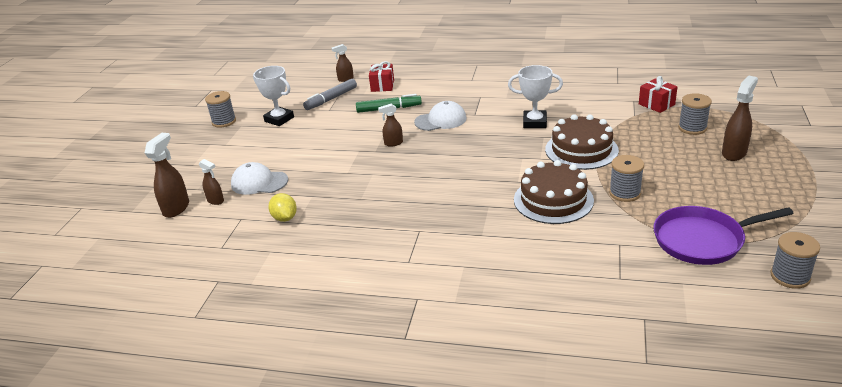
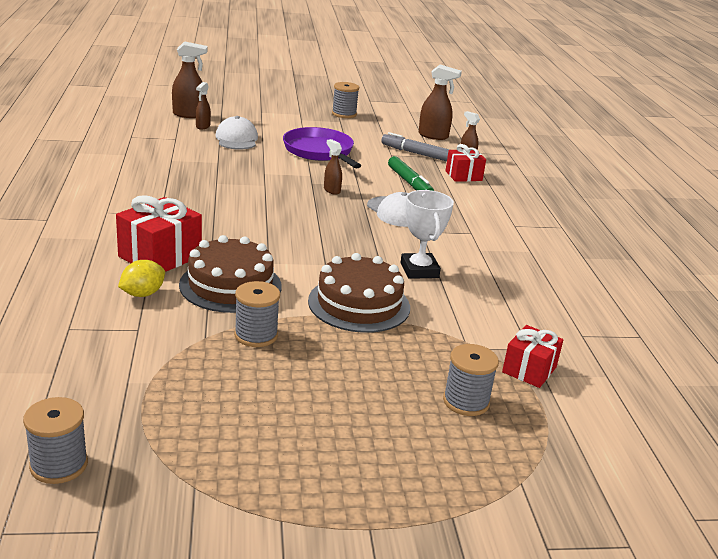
camera: 65 degrees right, 5 degrees down
white trophy [253,66,294,126] -> none
yellow lemon [268,193,297,222] -> yellow lemon moved to [118,260,165,297]
purple pan [654,206,794,265] -> purple pan moved to [283,127,361,169]
brown spray bottle [722,75,758,161] -> brown spray bottle moved to [419,64,462,140]
none -> red gift [116,195,202,272]

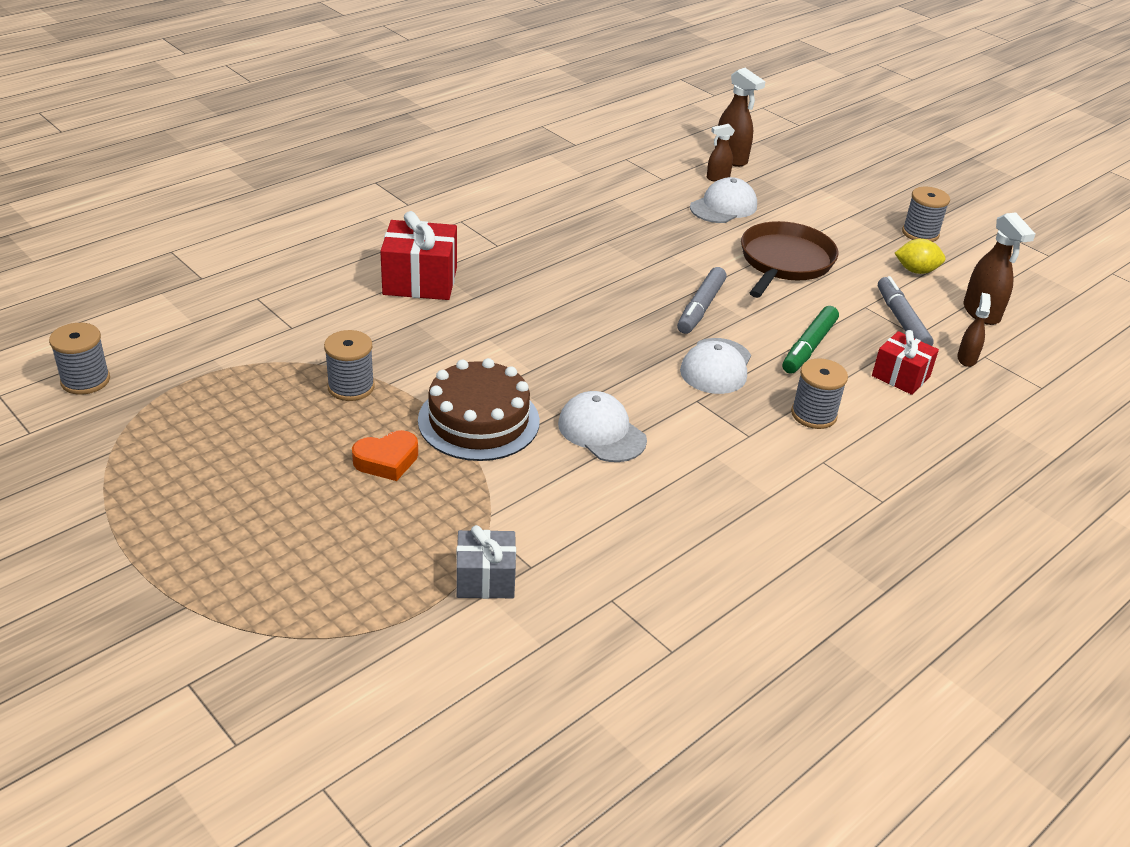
camera: 55 degrees right, 10 degrees up
yellow lemon [118,260,165,297] -> yellow lemon moved to [895,239,945,274]
brown cake [179,235,282,313] -> none
purple pan [283,127,361,169] -> brown pan [741,221,838,298]
brown spray bottle [324,139,342,195] -> grey marker [677,267,727,334]
white trophy [400,190,454,279] -> white cap [558,391,647,462]
grey spool [443,344,499,416] -> grey spool moved to [791,358,848,429]
red gift [502,325,563,388] -> grey gift [456,525,516,599]
none -> orange heart [352,430,418,481]

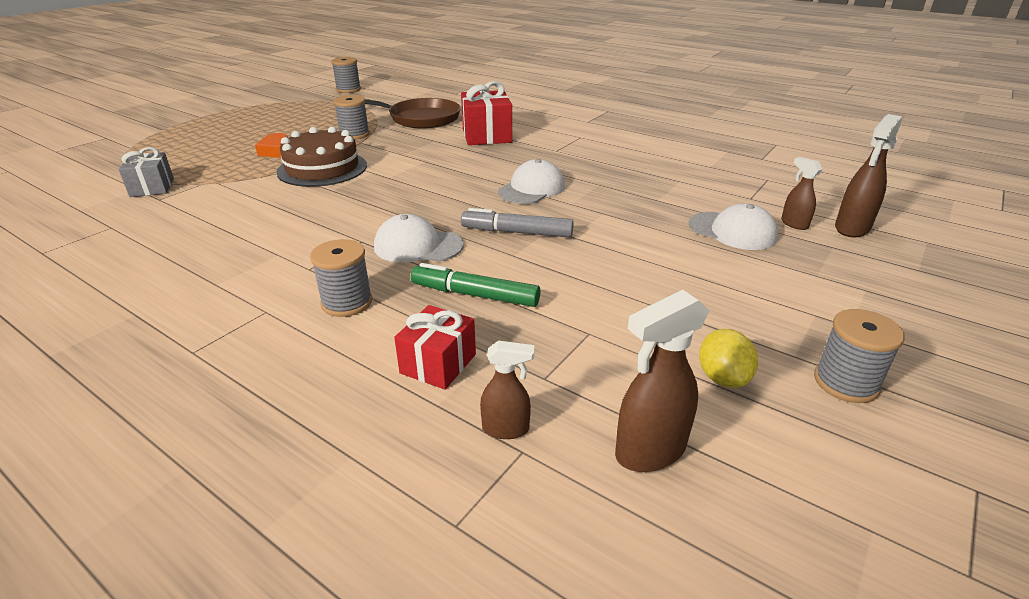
camera: 80 degrees right, 5 degrees down
white cap [558,391,647,462] -> white cap moved to [498,159,565,204]
brown pan [741,221,838,298] -> brown pan moved to [365,98,461,129]
grey marker [878,276,934,346] -> none

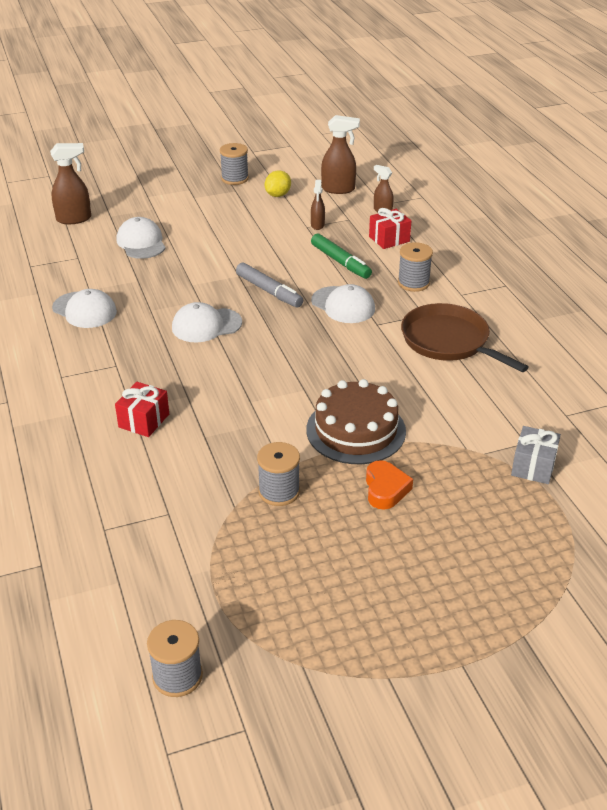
camera: 145 degrees left, 5 degrees up
brown pan [365,98,461,129] -> brown pan moved to [401,303,528,372]
red gift [461,81,512,145] -> red gift [115,382,169,437], size x0.64
brown spray bottle [781,157,823,230] -> brown spray bottle moved to [311,180,325,230]
none -> white cap [52,289,117,328]

